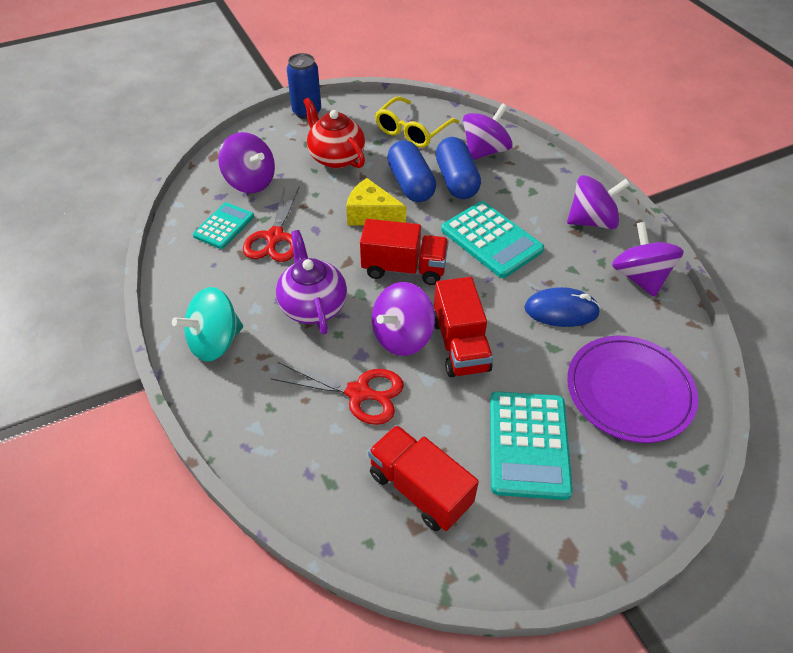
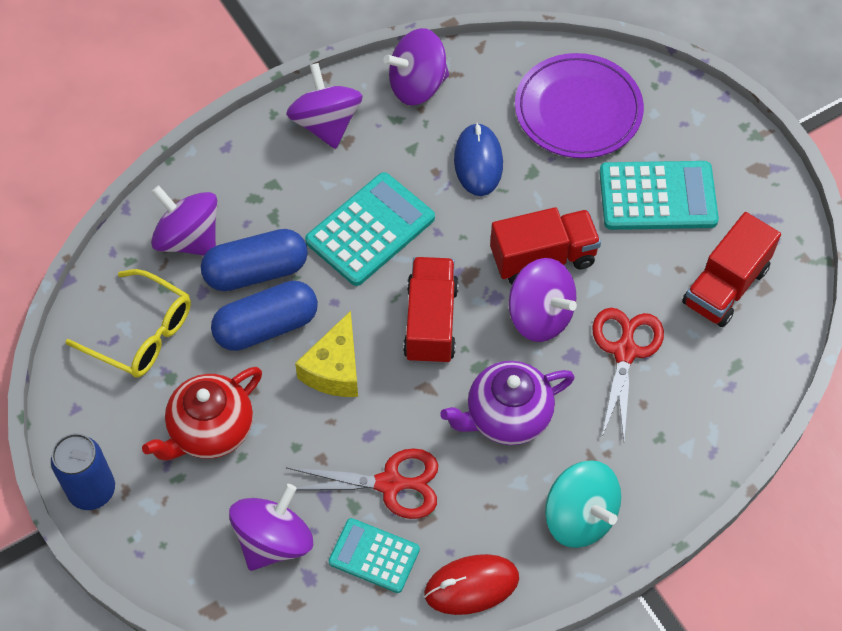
camera: 95 degrees left, 10 degrees up
none -> red mouse [424,554,519,615]

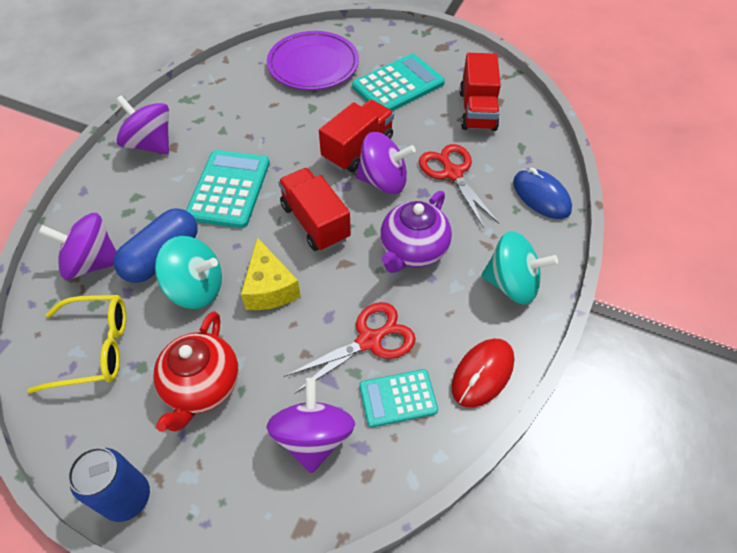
camera: 35 degrees left, 5 degrees down
blue capsule [211,281,318,351] -> turquoise spinning top [155,236,222,309]
purple spinning top [384,28,449,105] -> none
blue mouse [454,123,503,196] -> blue mouse moved to [513,168,572,219]

